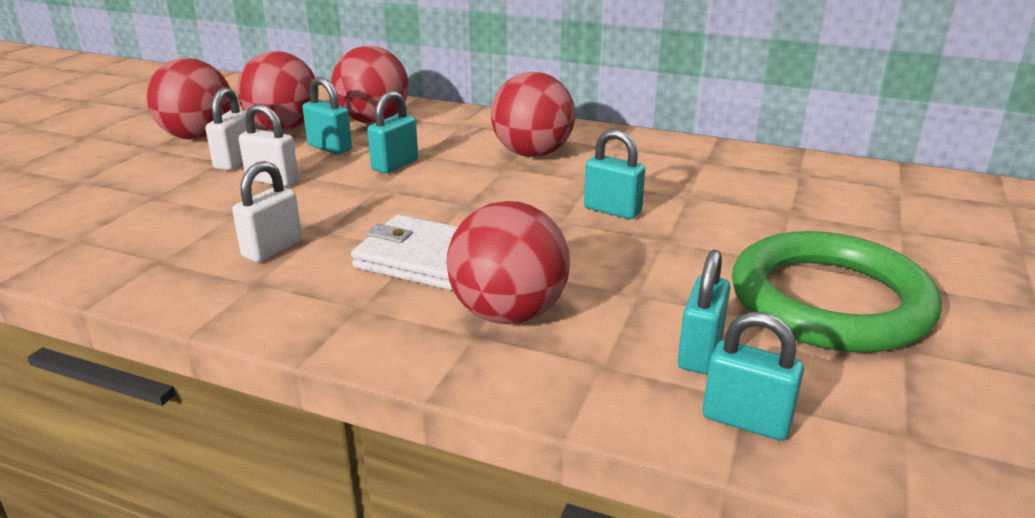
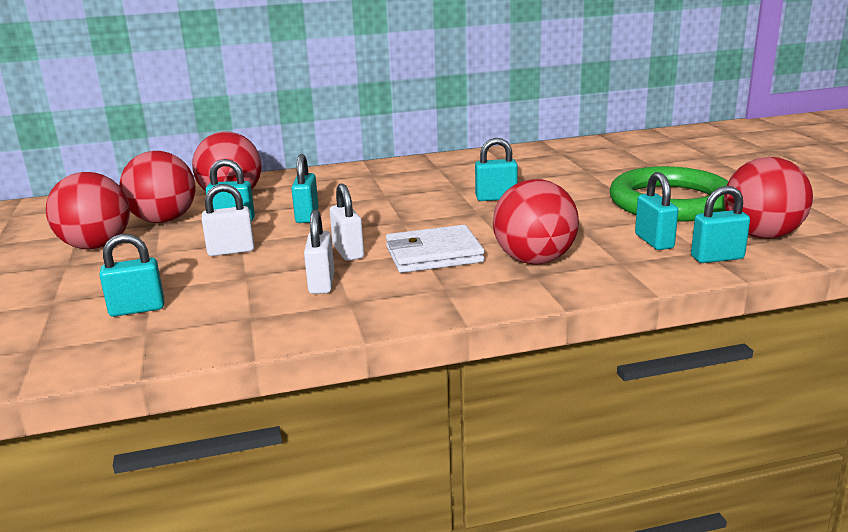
camera: 35 degrees left, 5 degrees down
white padlock [205,87,247,170] -> white padlock moved to [330,183,364,261]
red ball [491,72,575,157] -> red ball moved to [724,157,813,239]
none -> turquoise padlock [99,234,164,317]

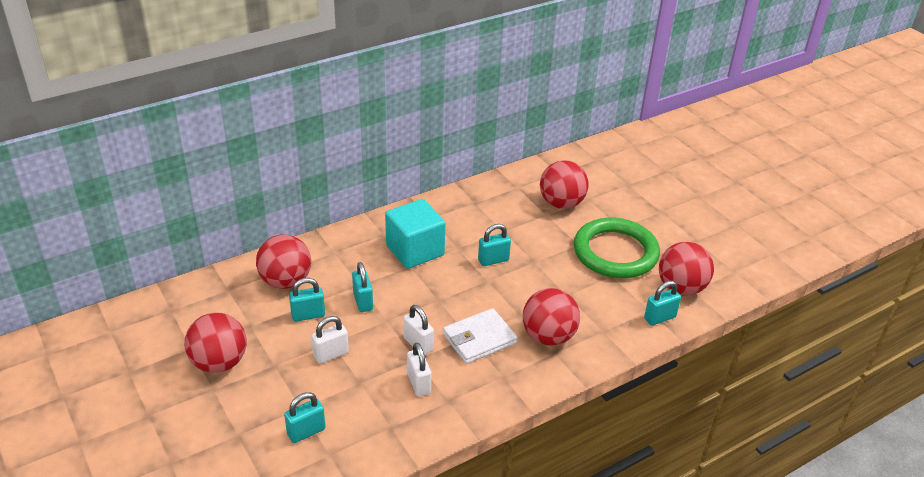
camera: 20 degrees left, 15 degrees up
red ball [119,151,196,223] -> red ball moved to [540,160,589,209]
turquoise padlock [635,172,678,250] -> none
none -> turquoise cube [385,199,445,269]

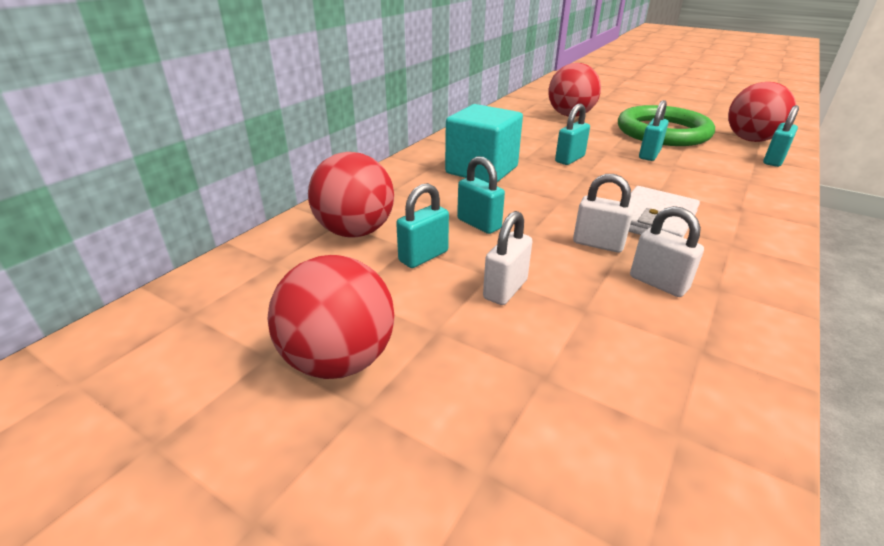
camera: 25 degrees left, 5 degrees down
turquoise padlock [284,392,326,443] -> turquoise padlock moved to [639,100,668,161]
red ball [523,288,580,346] -> none

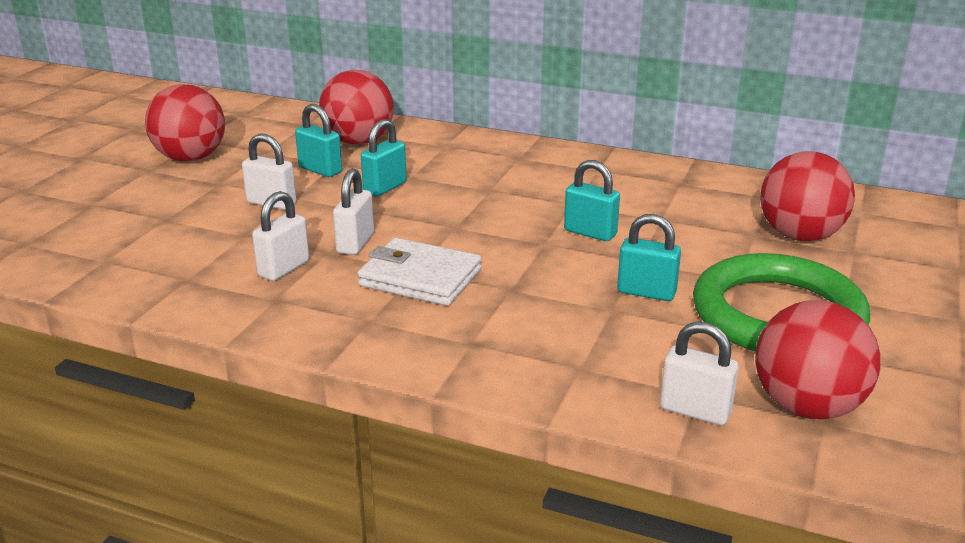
camera: 80 degrees right, 5 degrees down
turquoise cube [445,104,523,183] -> none
turquoise padlock [763,105,799,167] -> white padlock [660,321,739,425]

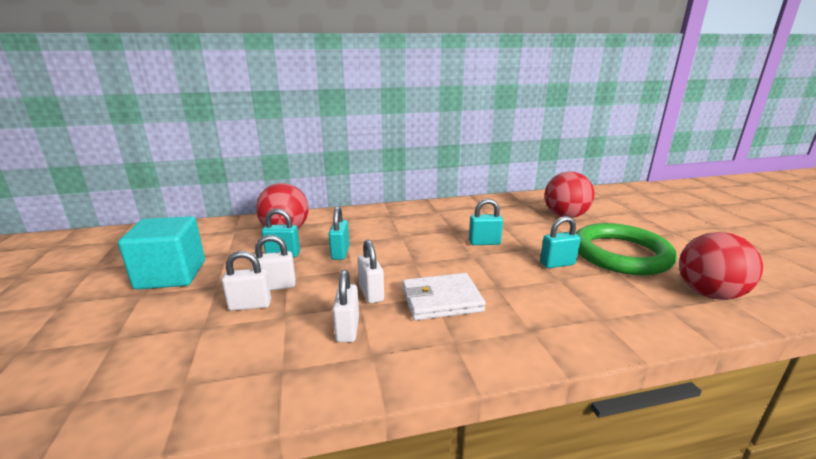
camera: 35 degrees left, 5 degrees down
red ball [145,84,225,162] -> turquoise cube [118,216,205,289]
white padlock [660,321,739,425] -> white padlock moved to [222,251,271,311]

